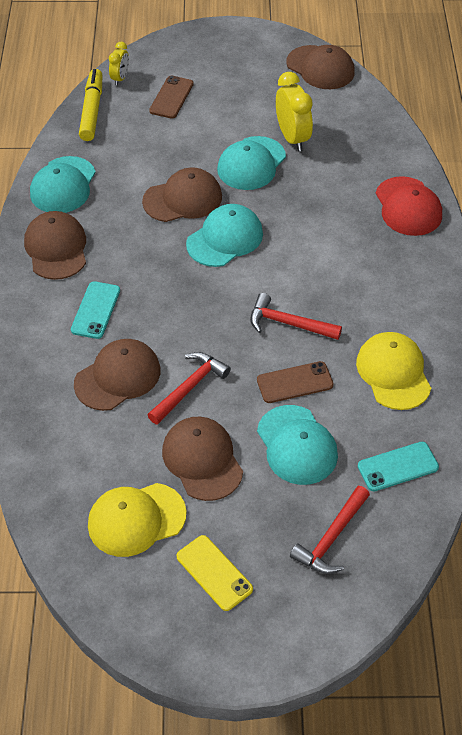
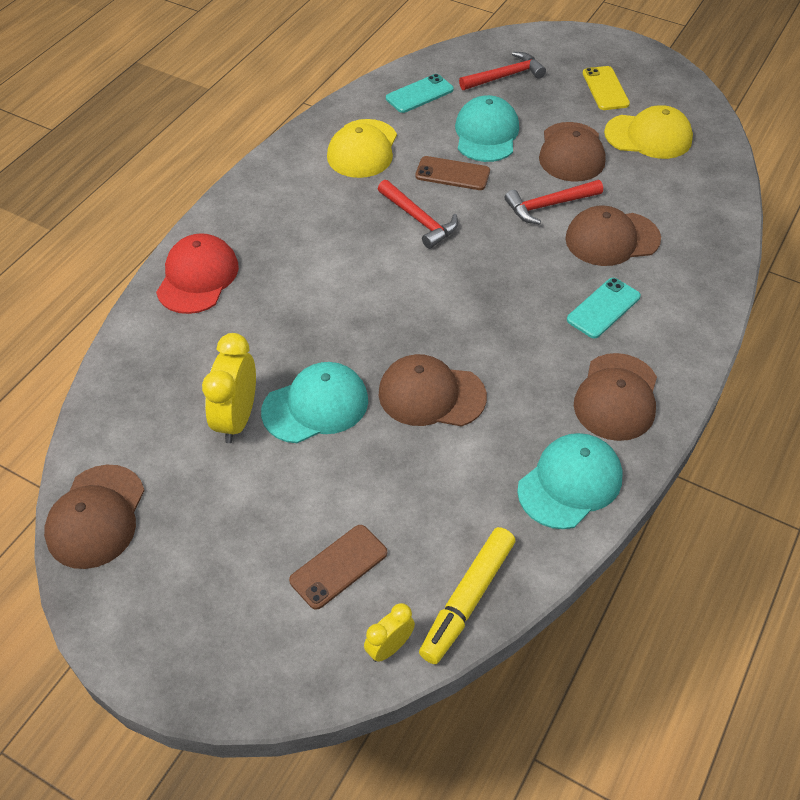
camera: 150 degrees left, 0 degrees up
turquoise cap [186,204,263,267] -> none
brown cap [286,45,355,89] -> brown cap turned 150 degrees counterclockwise [44,465,145,569]
turquoise phone [358,442,439,491] -> turquoise phone turned 45 degrees counterclockwise [386,74,454,113]

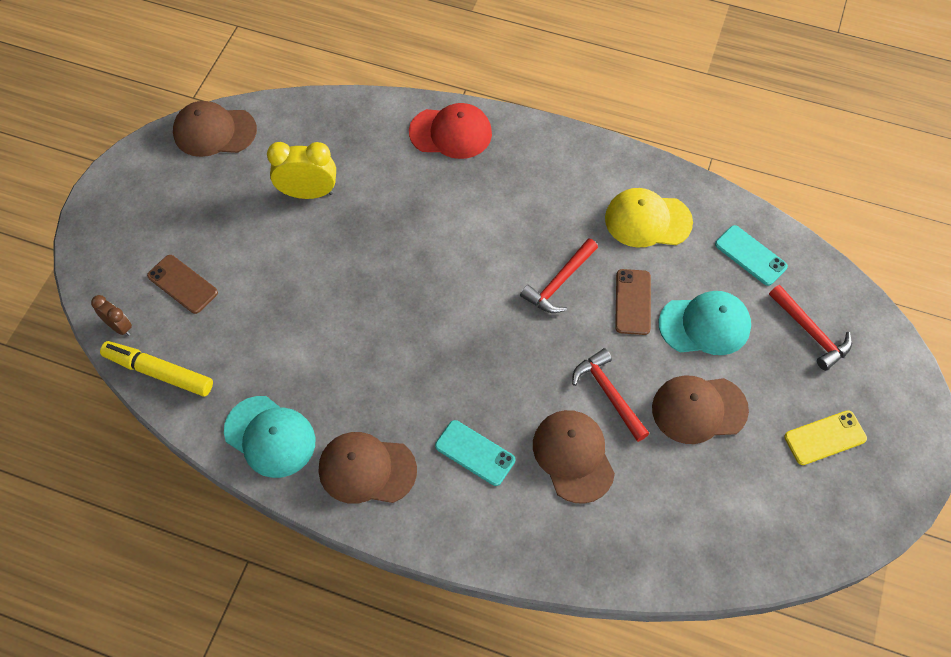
camera: 80 degrees right, 10 degrees up
turquoise cap [261,362,368,443] -> none
yellow clock [364,603,415,662] -> brown clock [91,295,132,336]
brown cap [379,354,487,427] -> none
yellow cap [604,105,693,159] -> none

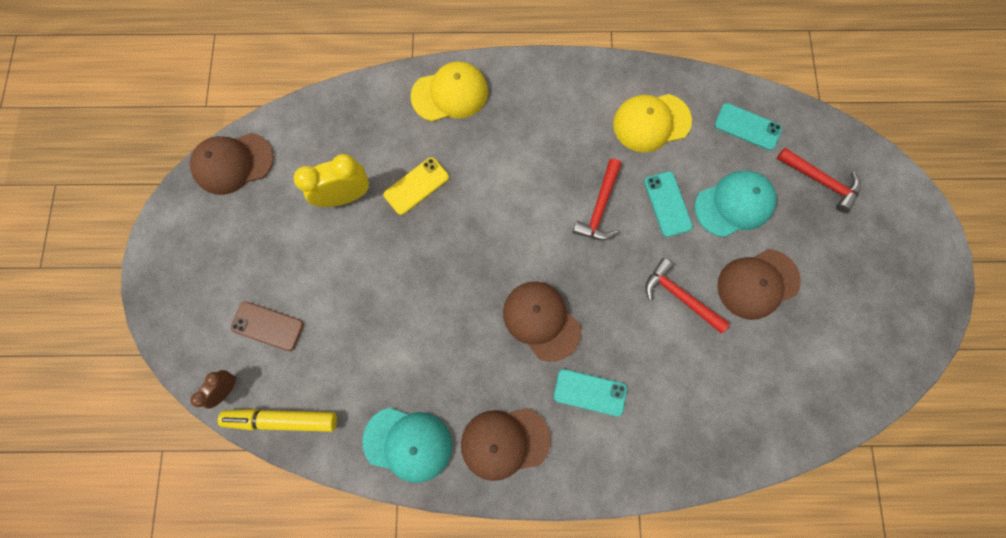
camera: 20 degrees left, 15 degrees up
brown clock [91,295,132,336] -> brown clock turned 75 degrees counterclockwise [190,370,237,409]
red cap [409,103,492,159] -> yellow cap [410,61,488,122]
brown cap [533,410,615,504] -> brown cap moved to [503,282,581,362]
brown phone [615,269,651,335] -> turquoise phone [644,171,693,237]
yellow phone [784,410,867,465] -> yellow phone moved to [383,157,449,215]

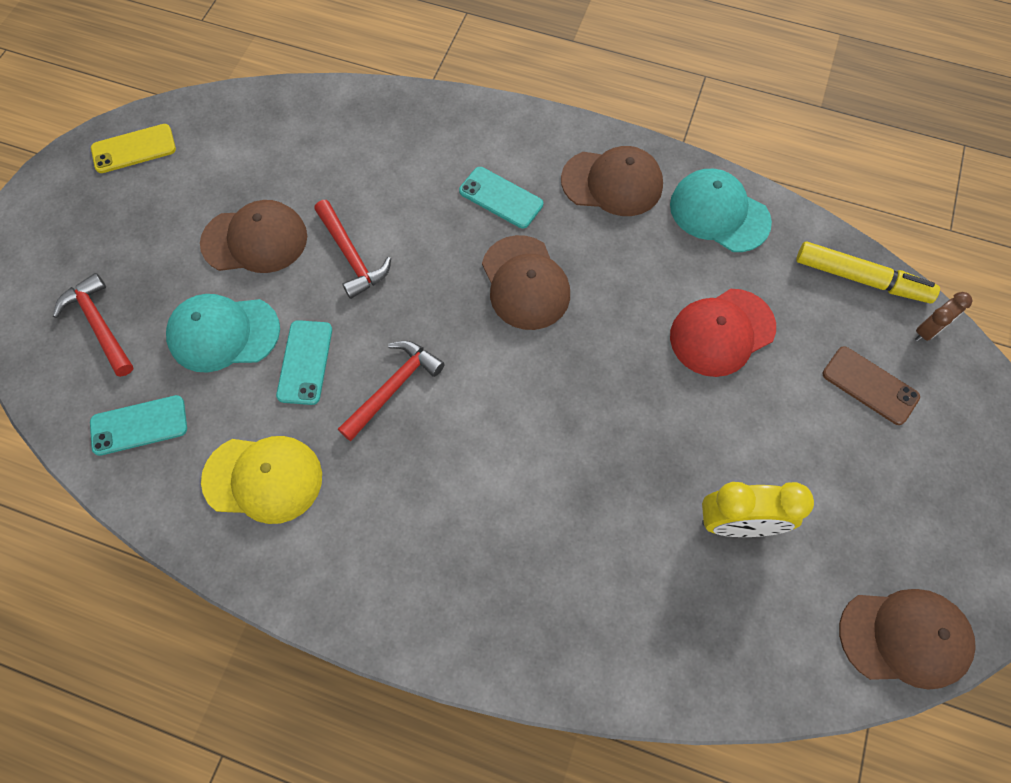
camera: 160 degrees left, 10 degrees down
yellow phone [383,157,449,215] -> yellow phone moved to [91,124,176,173]
yellow cap [410,61,488,122] -> none
turquoise phone [715,103,782,150] -> turquoise phone turned 60 degrees counterclockwise [90,395,187,456]
none -> red cap [670,289,776,377]

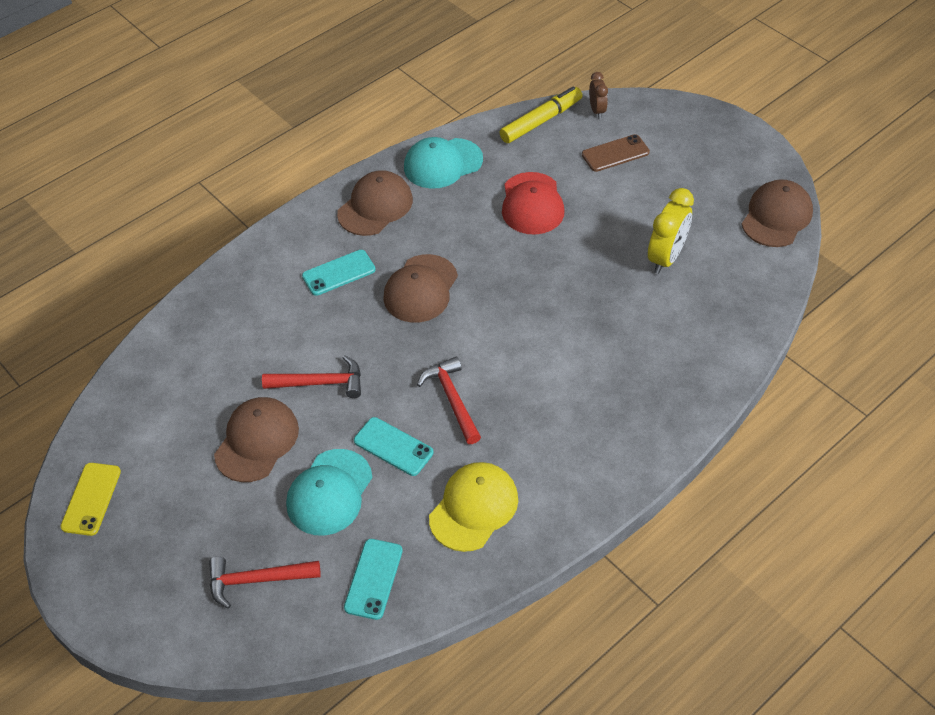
camera: 60 degrees left, 15 degrees down
brown cap [482,235,570,330] -> brown cap turned 105 degrees clockwise [383,254,458,323]

